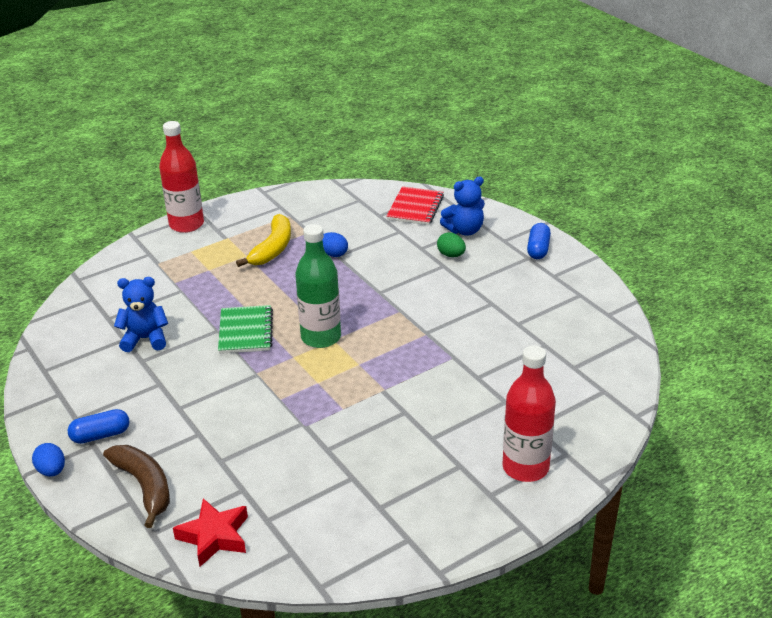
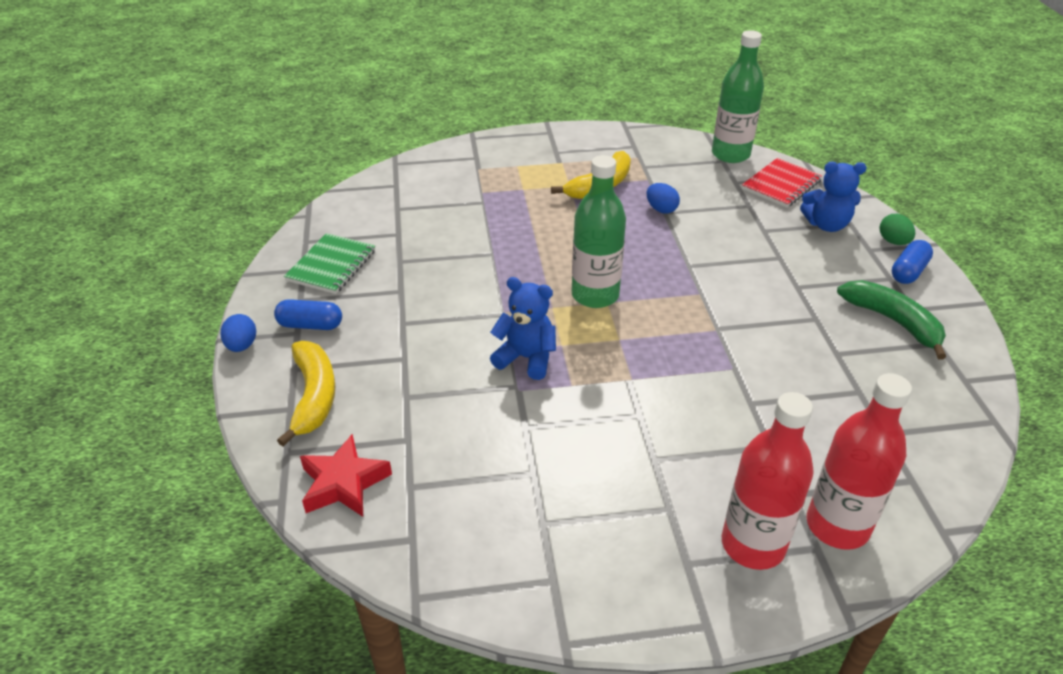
camera: 25 degrees right, 5 degrees up
brown banana [103,445,170,528] -> yellow banana [277,341,335,447]
blue teddy bear [114,277,168,352] -> blue teddy bear moved to [490,277,556,380]
red bottle [159,121,204,233] -> red bottle moved to [807,373,912,550]
green notebook [218,305,273,354] -> green notebook moved to [284,233,375,294]
green egg [437,232,466,257] -> green egg moved to [879,214,915,245]
none -> green bottle [712,30,764,163]
none -> green banana [837,280,946,360]

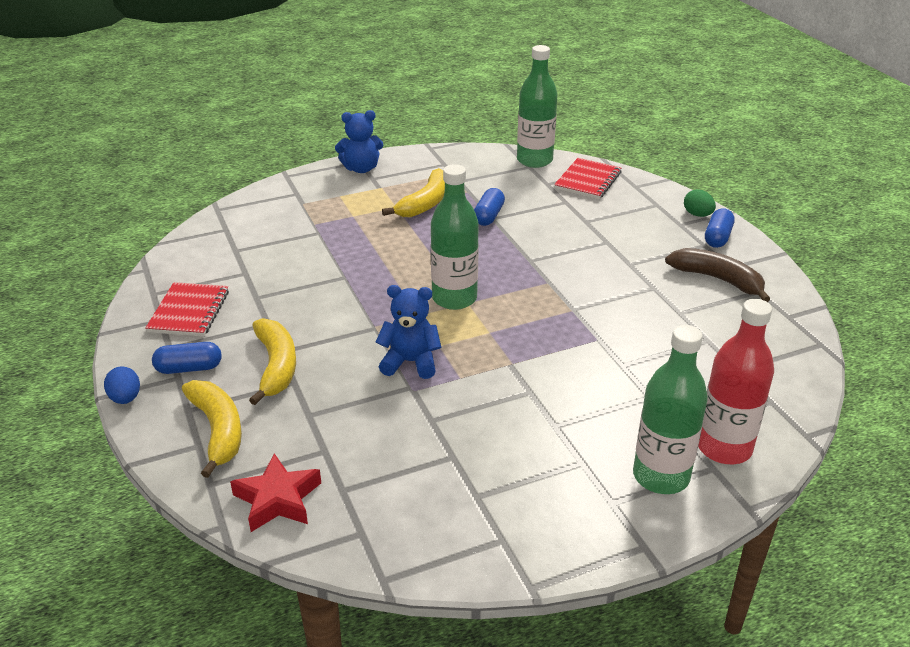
camera: 15 degrees left, 5 degrees down
green notebook [284,233,375,294] -> red notebook [145,282,229,337]
blue egg [646,183,680,214] -> blue capsule [474,188,505,226]
red bottle [722,392,814,570] -> green bottle [633,325,708,494]
blue teddy bear [800,162,867,232] -> blue teddy bear moved to [335,110,383,173]
green banana [837,280,946,360] -> brown banana [665,248,770,302]
none -> yellow banana [249,318,296,405]

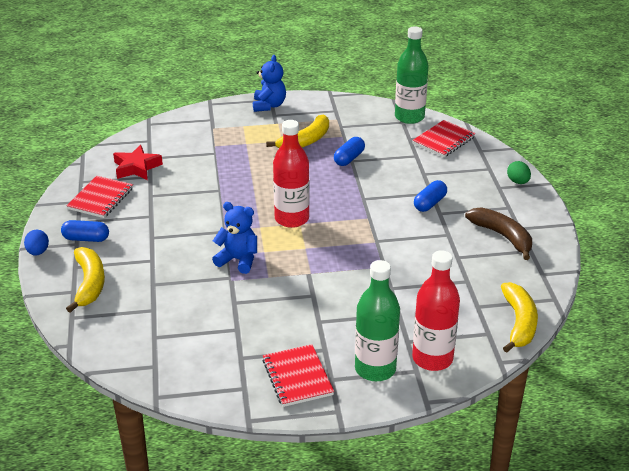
camera: 15 degrees right, 0 degrees up
red star [230,453,321,532] -> red star moved to [113,145,163,180]
yellow banana [249,318,296,405] -> yellow banana moved to [501,282,538,353]
blue teddy bear [335,110,383,173] -> blue teddy bear turned 90 degrees counterclockwise [253,55,286,112]
green bottle [431,164,479,310] -> red bottle [273,120,309,228]
blue capsule [705,208,734,248] -> blue capsule moved to [414,180,447,212]
none -> red notebook [263,344,334,407]

